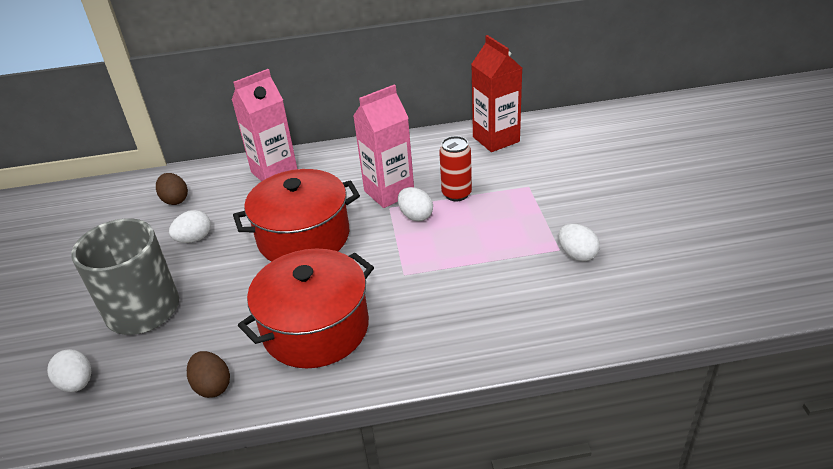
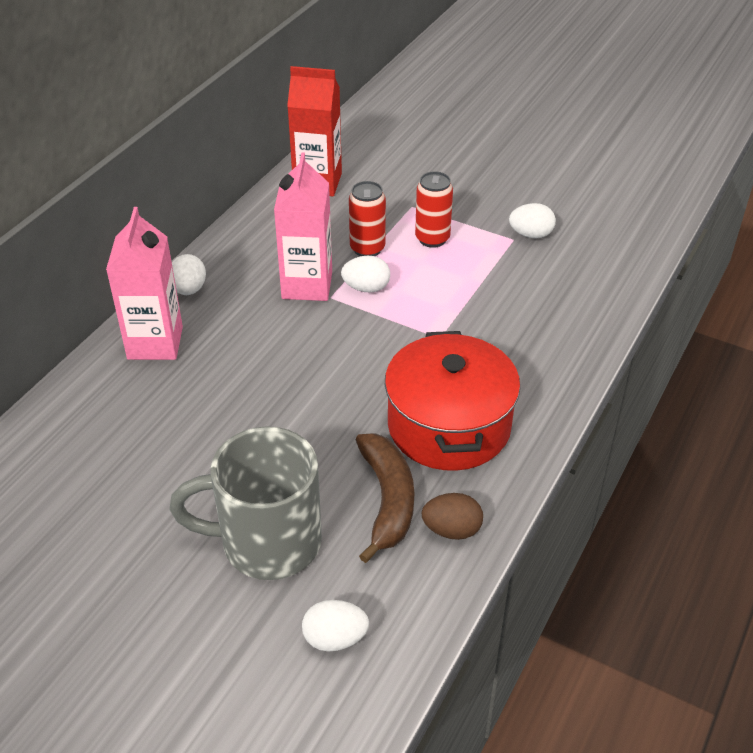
camera: 55 degrees left, 5 degrees up
brown egg [156,173,188,205] -> none
white egg [169,210,211,243] -> white egg moved to [172,254,206,295]
red pot [233,169,360,262] -> none
none -> brown banana [356,433,414,563]
none -> red can [415,171,453,248]

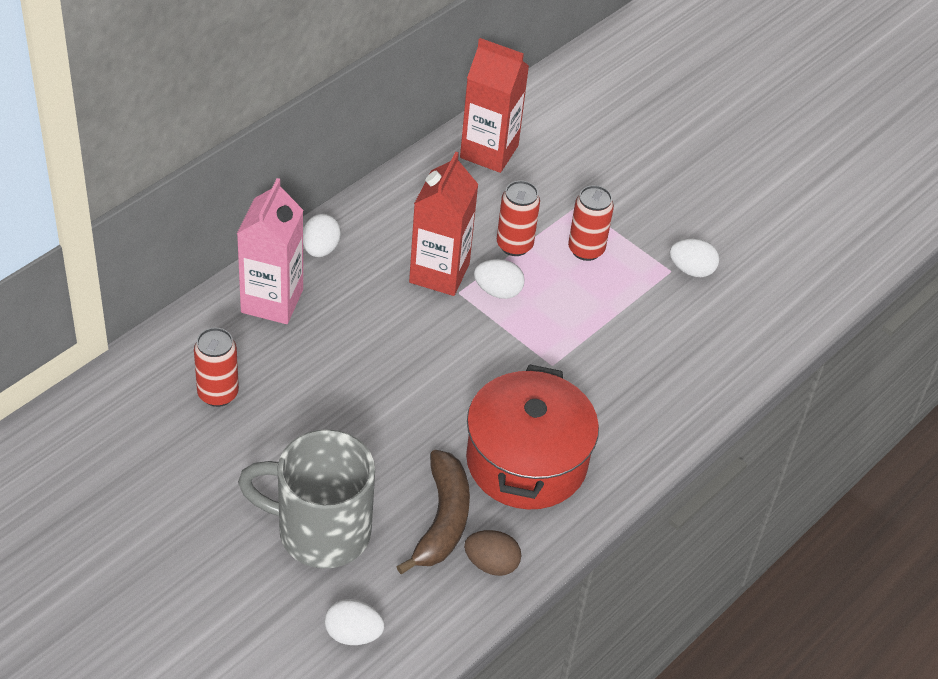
camera: 10 degrees right, 5 degrees up
pink carton [274,152,332,301] -> red carton [409,152,479,296]
none -> red can [194,328,239,407]

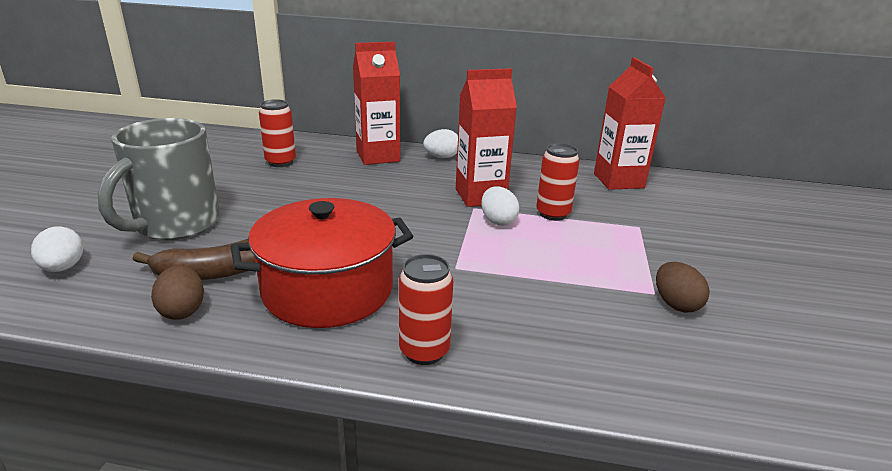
camera: 60 degrees right, 20 degrees down
pink carton [237,178,303,324] -> red carton [353,42,400,165]
grey mug [238,429,375,569] -> grey mug turned 135 degrees counterclockwise [98,118,220,240]
red can [568,185,614,261] -> red can moved to [399,254,453,365]
white egg [670,238,719,277] -> brown egg [656,262,710,313]

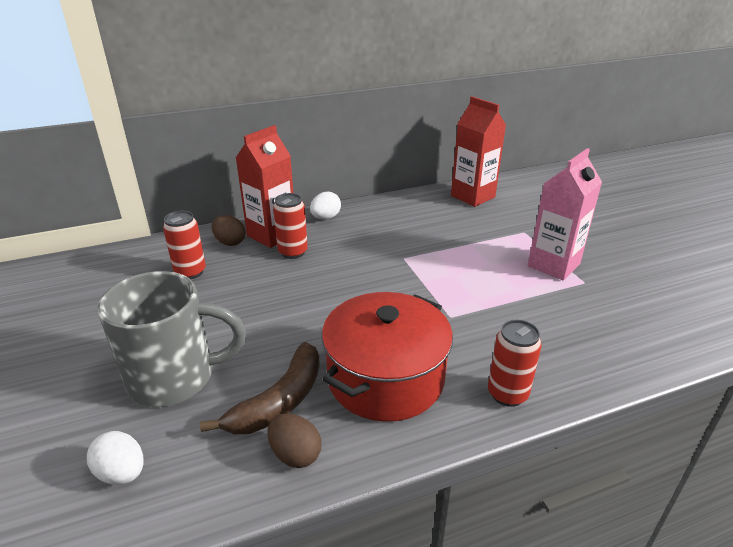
camera: 30 degrees left, 5 degrees up
grey mug [98,118,220,240] -> grey mug turned 90 degrees counterclockwise [97,271,246,406]
red carton [456,69,517,207] -> none
white egg [481,187,519,226] -> none
red can [536,143,580,221] -> red can moved to [273,193,308,259]
brown egg [656,262,710,313] -> brown egg moved to [211,215,246,246]
none -> pink carton [528,148,602,280]

